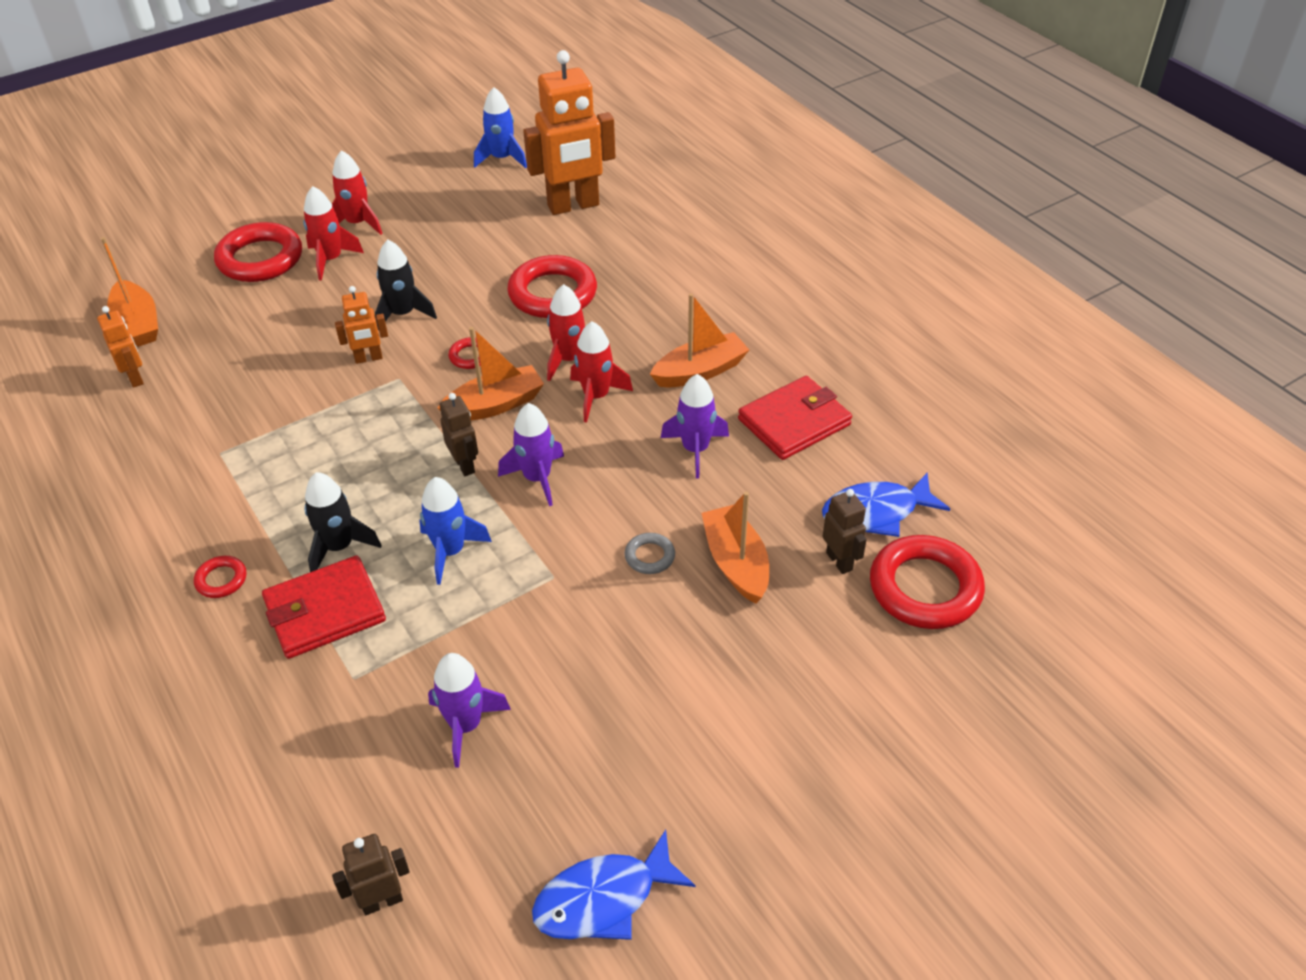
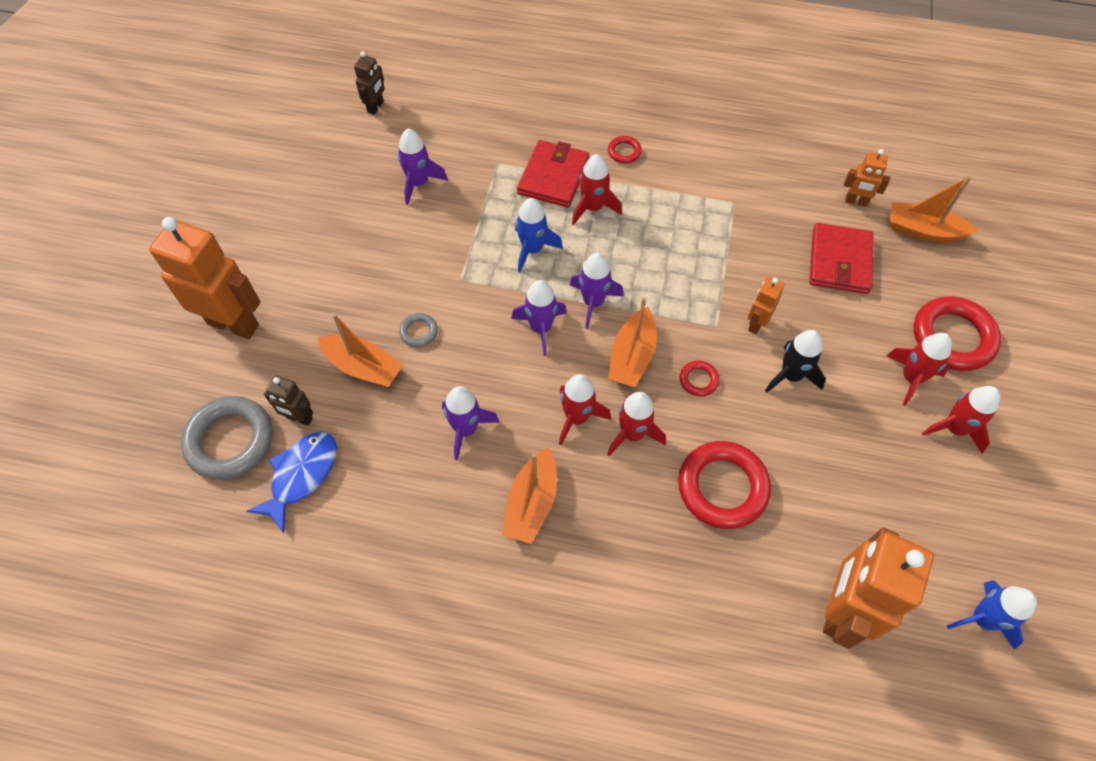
camera: 135 degrees right, 15 degrees up
black rocket [304,472,382,572] -> red rocket [572,154,622,225]
brown robot [439,393,478,476] -> purple rocket [570,253,624,329]
blue fish [532,830,695,940] -> none
red wallet [738,376,852,460] -> red wallet moved to [809,223,874,294]
red ring [870,535,985,629] -> grey ring [181,396,273,480]
none -> orange robot [149,217,260,339]

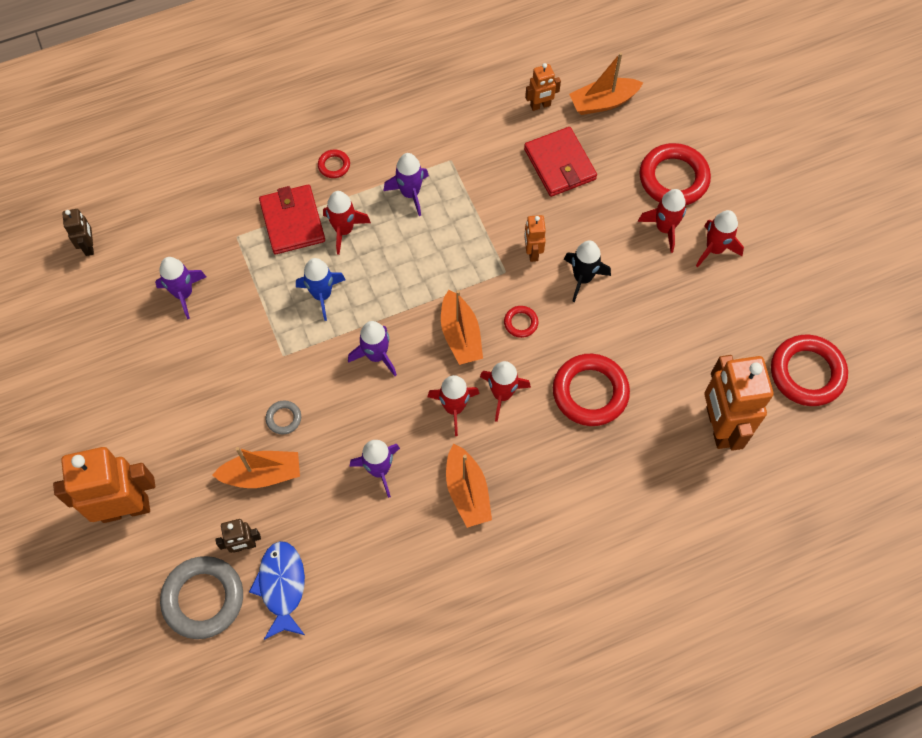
camera: 35 degrees left, 5 degrees up
purple rocket [570,253,624,329] -> purple rocket moved to [384,153,429,216]
blue rocket [947,580,1037,649] -> red ring [771,335,848,406]

